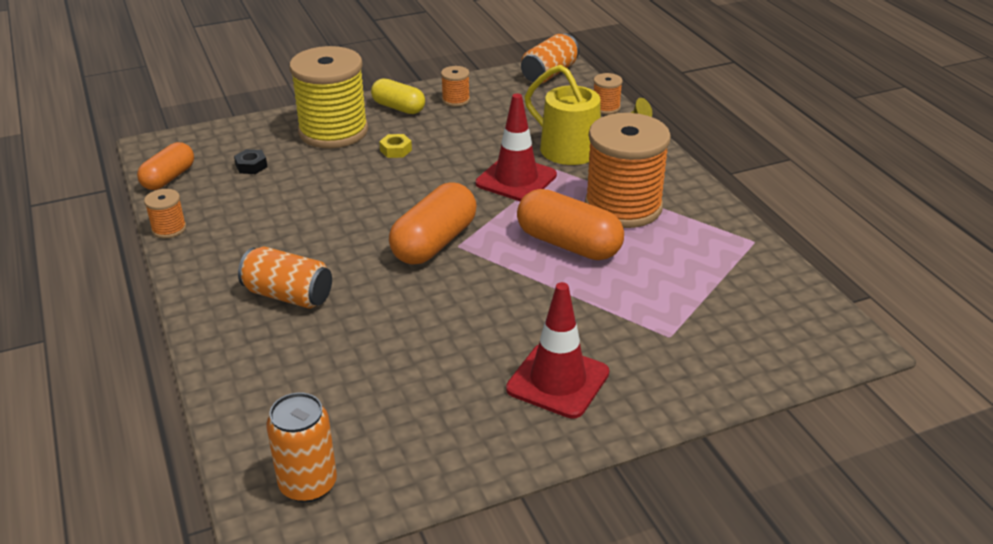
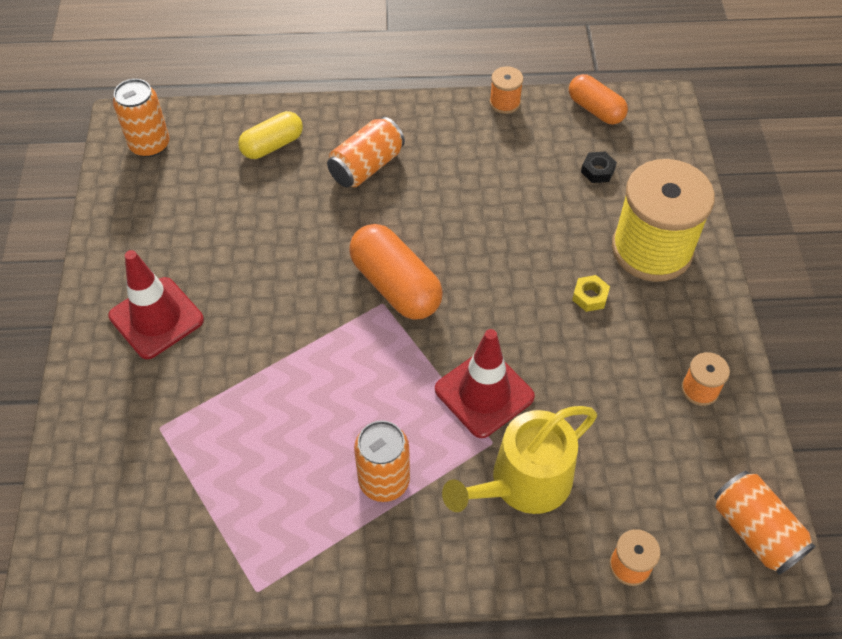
camera: 110 degrees right, 20 degrees up
yellow capsule [371,78,425,114] -> yellow capsule moved to [238,111,303,159]
orange capsule [517,189,624,260] -> none
orange spool [585,113,671,228] -> orange can [354,420,410,502]

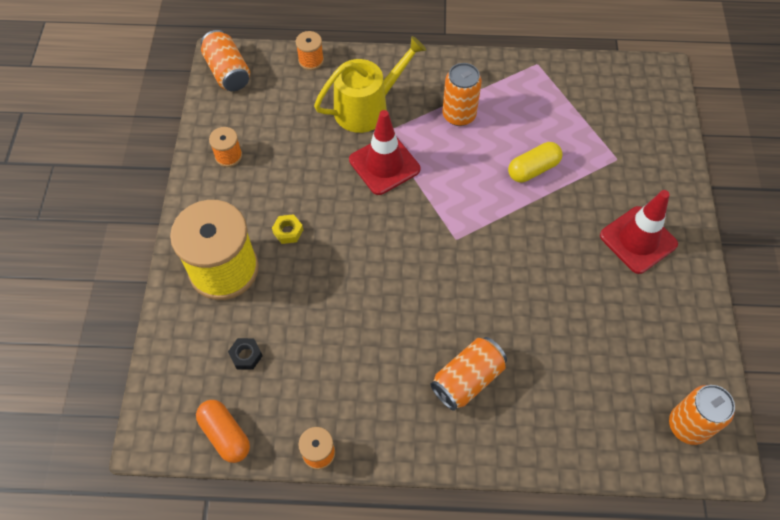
camera: 175 degrees left, 5 degrees up
yellow capsule [238,111,303,159] -> yellow capsule moved to [508,142,563,183]
orange capsule [349,224,443,319] -> none

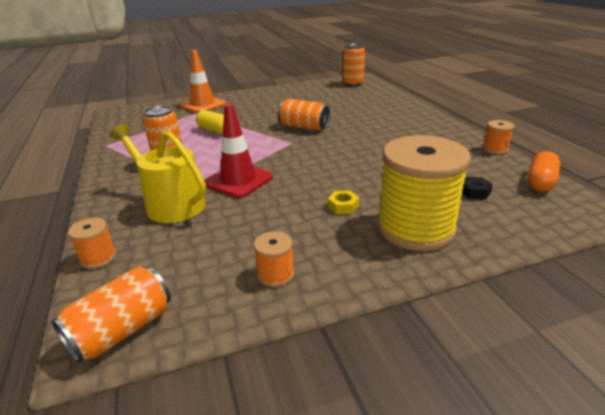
camera: 110 degrees left, 30 degrees down
orange can [431,337,507,411] -> orange can moved to [278,99,330,131]
red traffic cone [600,190,678,274] -> none
none -> orange traffic cone [179,50,226,113]

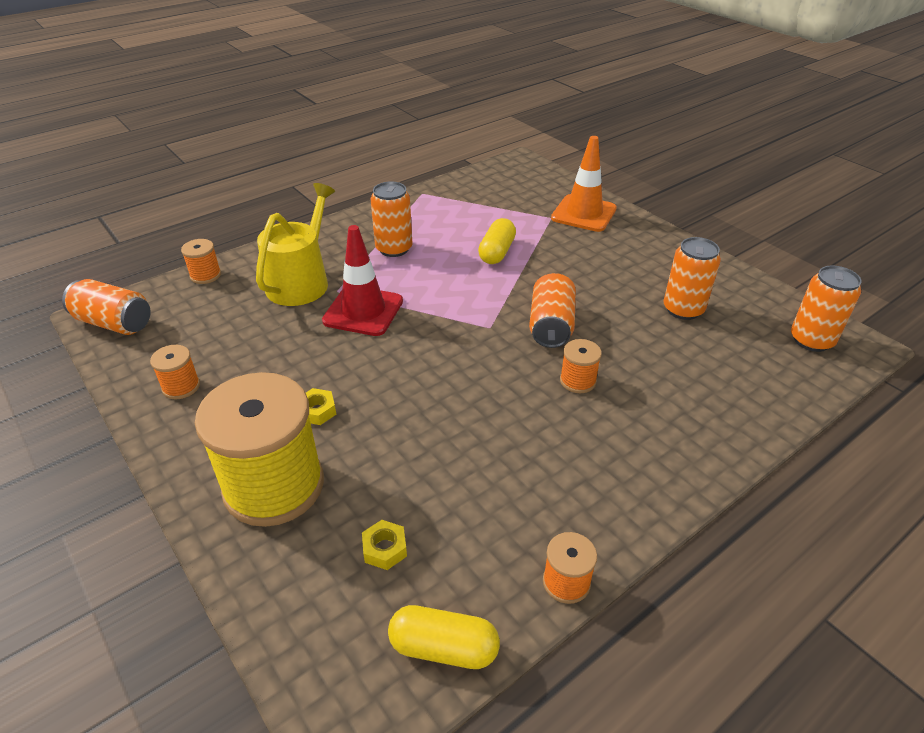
camera: 70 degrees right, 10 degrees up
black nut [462,177,493,200] -> yellow nut [362,520,407,570]
orange capsule [527,151,560,192] -> yellow capsule [388,605,500,669]
none -> orange spool [560,339,602,393]
none -> orange can [663,237,721,320]

